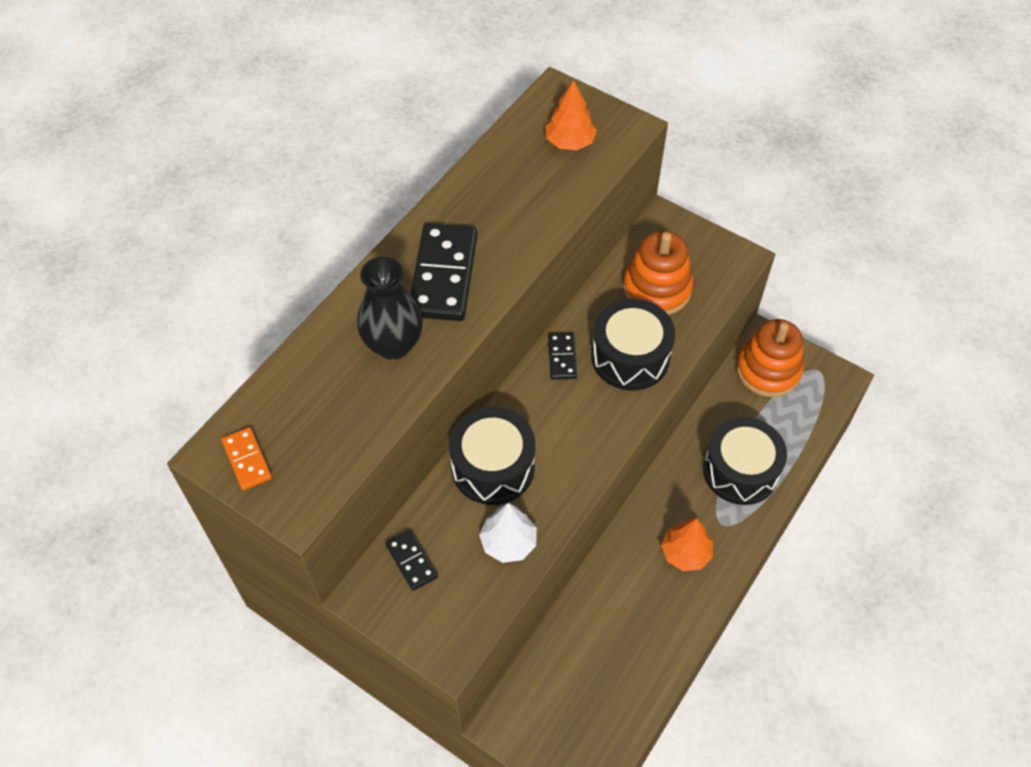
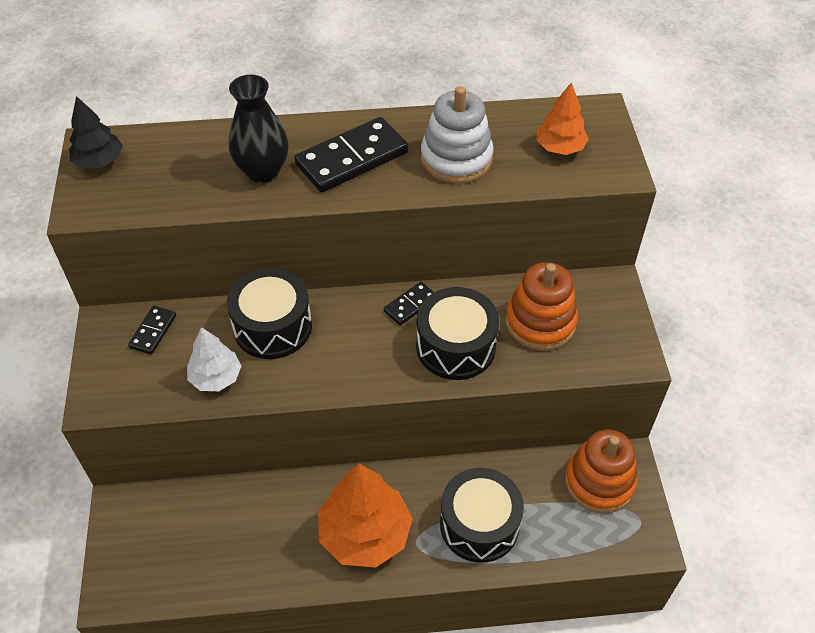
camera: 50 degrees right, 5 degrees down
orange domino [221,427,272,490] -> black tree [69,96,123,169]
orange tree [661,518,713,571] -> orange tree [318,464,413,567], size x1.77
none -> white stacking toy [421,86,494,184]

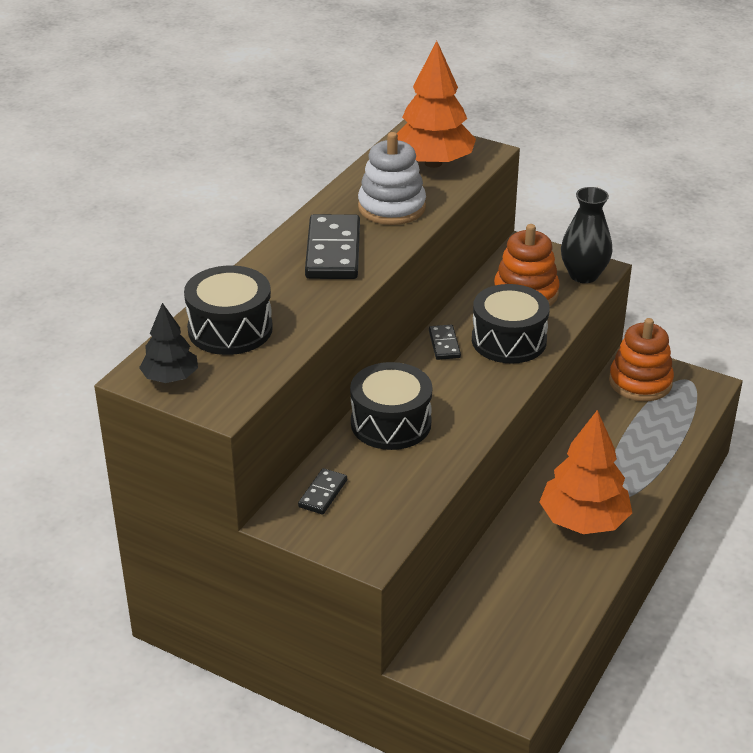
camera: 55 degrees left, 15 degrees down
black domino [128,306,176,355] -> black domino turned 60 degrees clockwise [298,468,347,514]
white tree [187,327,241,391] -> none
black vase [229,75,289,183] -> black vase moved to [561,187,613,283]
black drum [440,468,524,563] -> black drum moved to [184,265,273,355]
orange tree [536,82,589,155] -> orange tree [397,41,476,168], size x1.77

